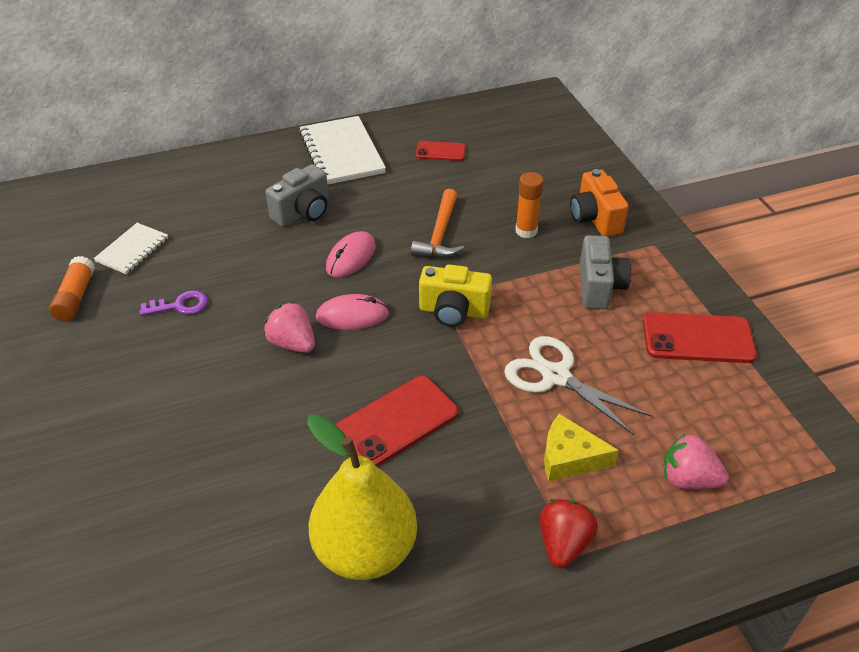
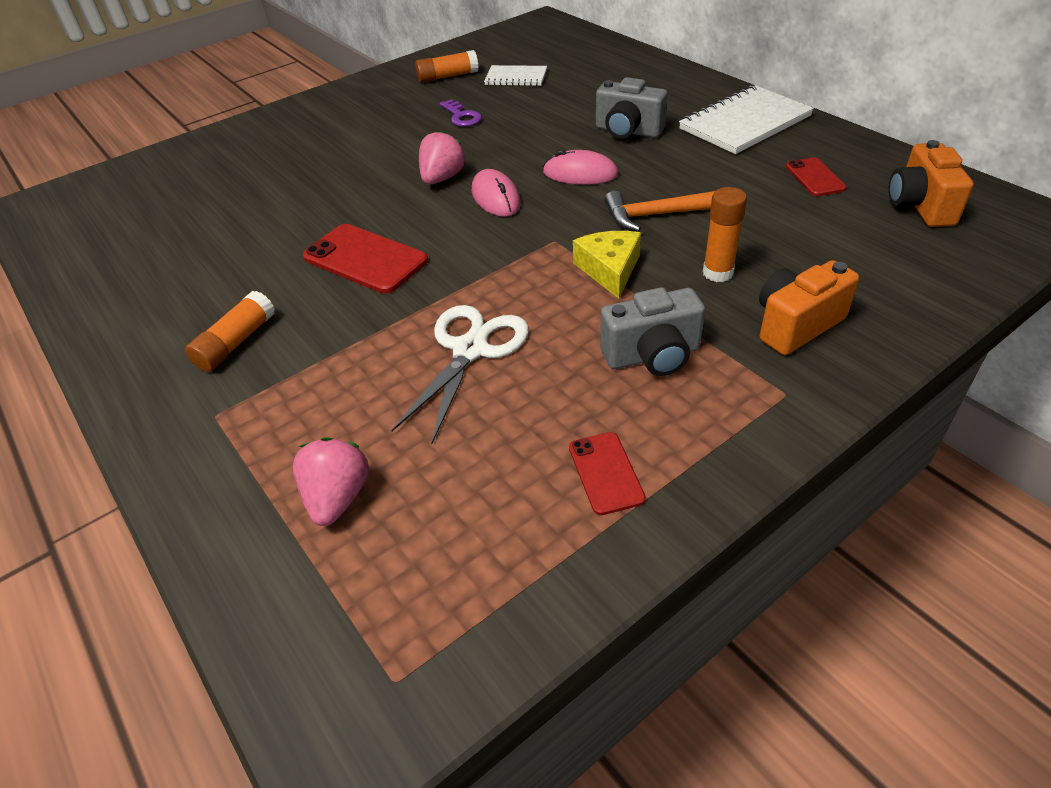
camera: 75 degrees right, 0 degrees up
yellow pear [307,414,417,580] -> none
yellow camera [419,264,492,327] -> none
red strawberry [540,499,598,568] -> none
yellow cheese [544,414,619,481] -> yellow cheese moved to [573,231,641,299]
red phone [643,312,757,363] -> red phone [569,432,646,515], size x0.57
none -> orange glue stick [185,291,275,372]
none -> orange camera [888,140,974,227]

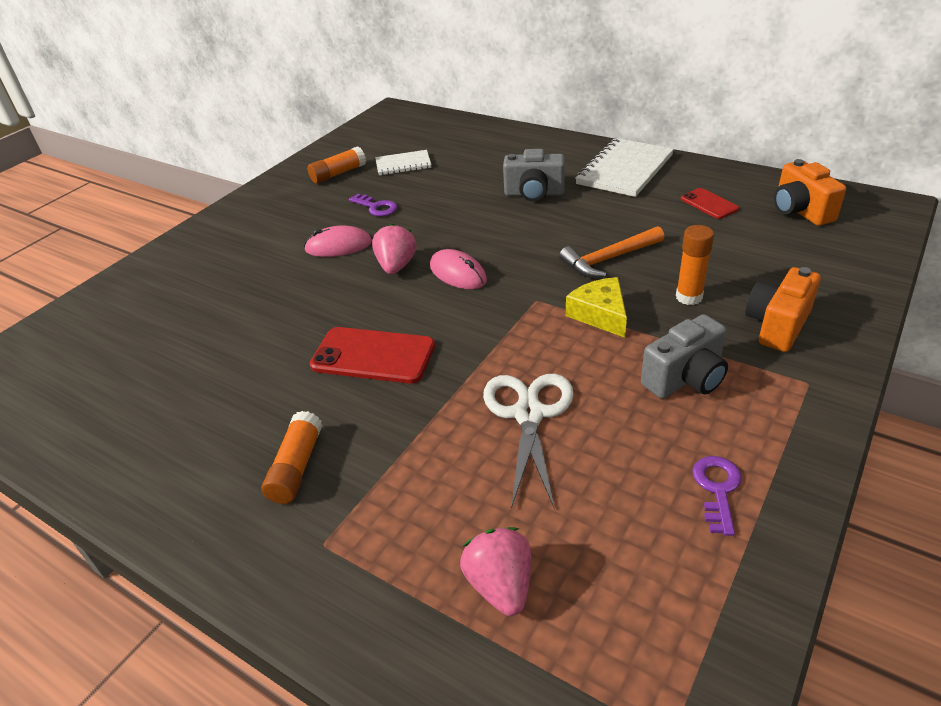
camera: 20 degrees left, 5 degrees down
pink mouse [543,150,618,185] -> pink mouse moved to [304,225,372,257]
red phone [569,432,646,515] -> purple key [692,456,742,536]

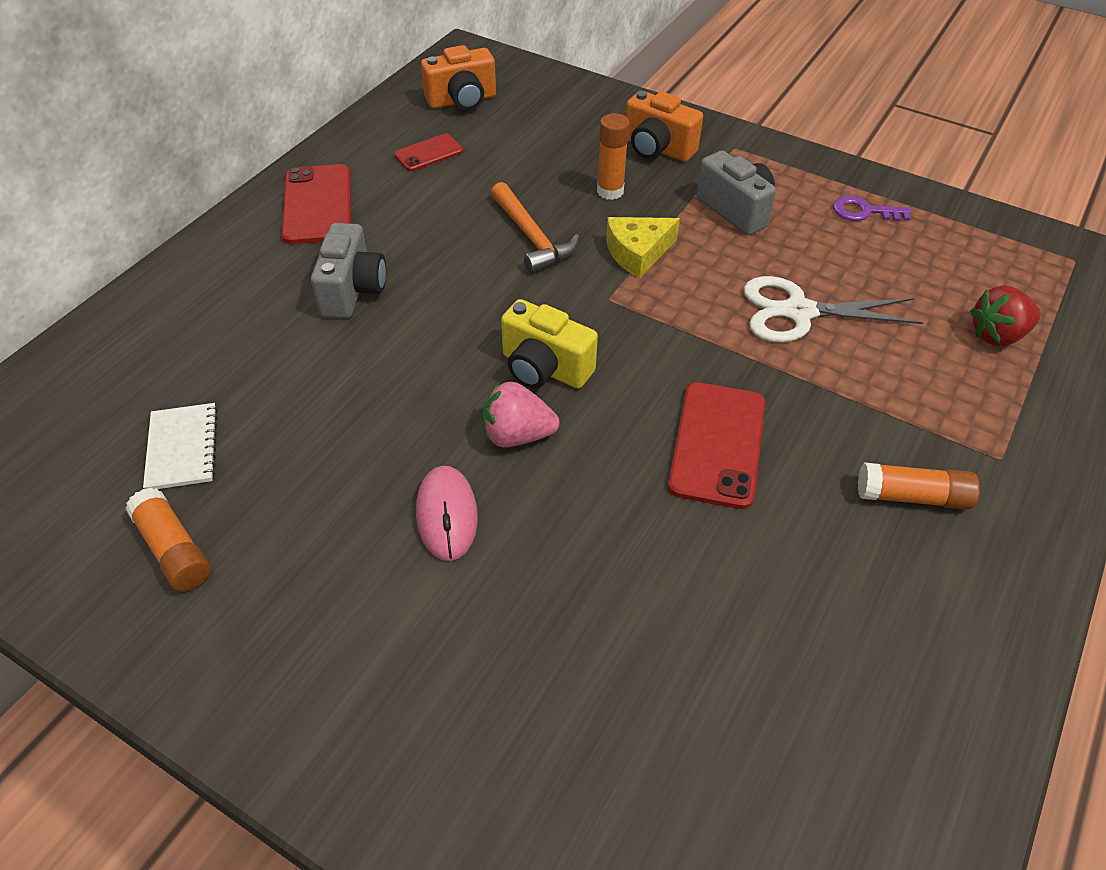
camera: 95 degrees left, 10 degrees up
purple key [349,194,397,216] -> none
pink mouse [430,249,487,289] -> yellow camera [501,299,598,388]
pink strawberry [460,527,531,616] -> red strawberry [970,286,1041,346]
white notebook [575,138,674,197] -> red phone [282,164,351,244]

